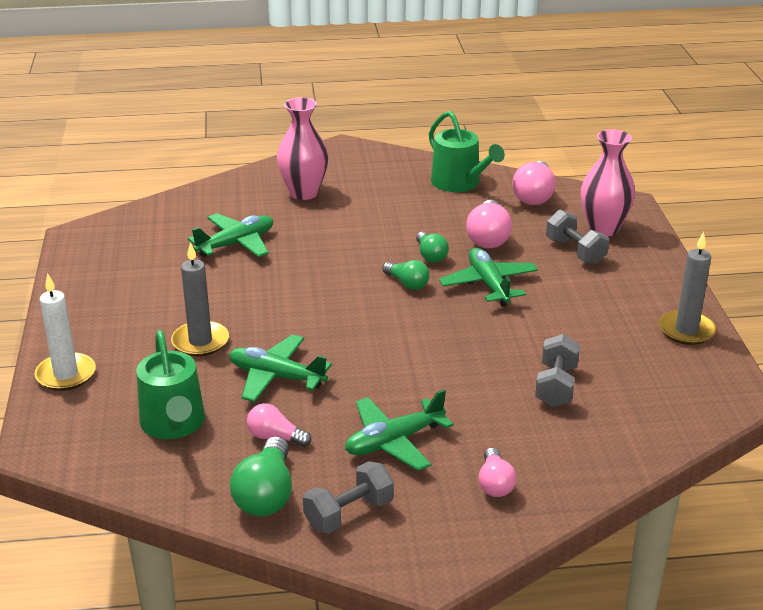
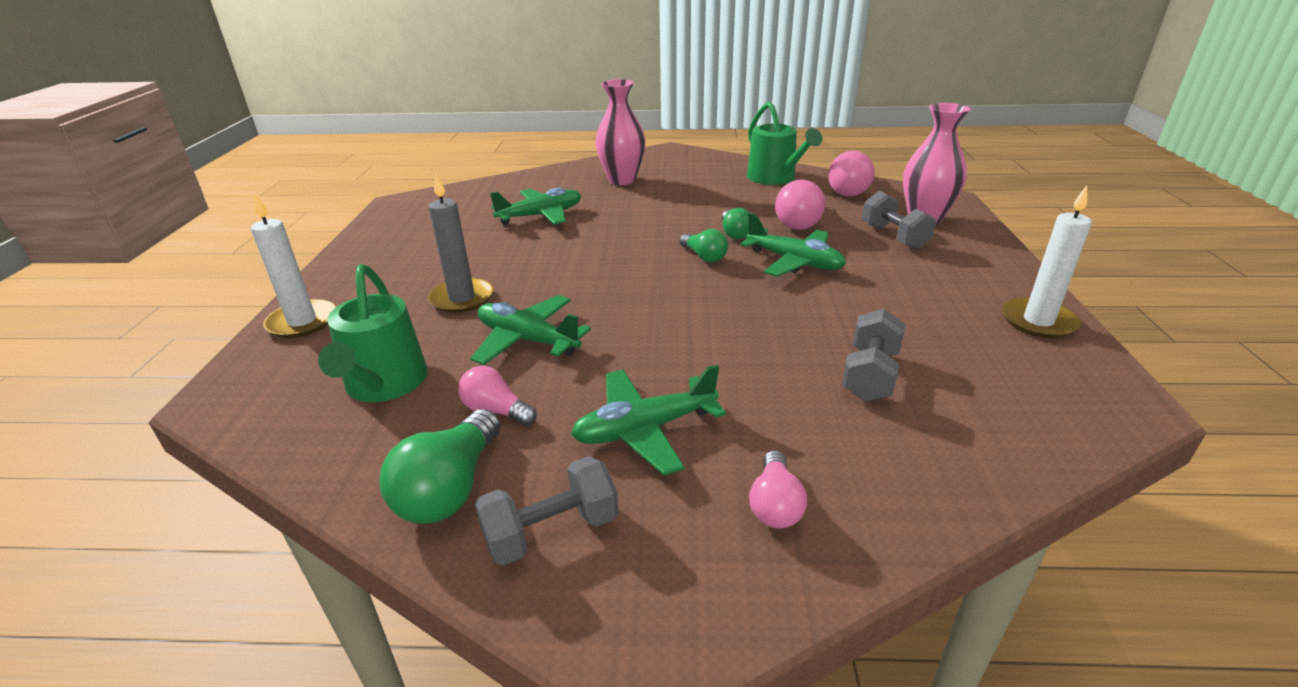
camera: 10 degrees right, 0 degrees up
green plane [439,248,538,307] -> green plane turned 135 degrees clockwise [740,213,846,277]
grey candle [659,232,717,345] -> white candle [1002,186,1092,338]

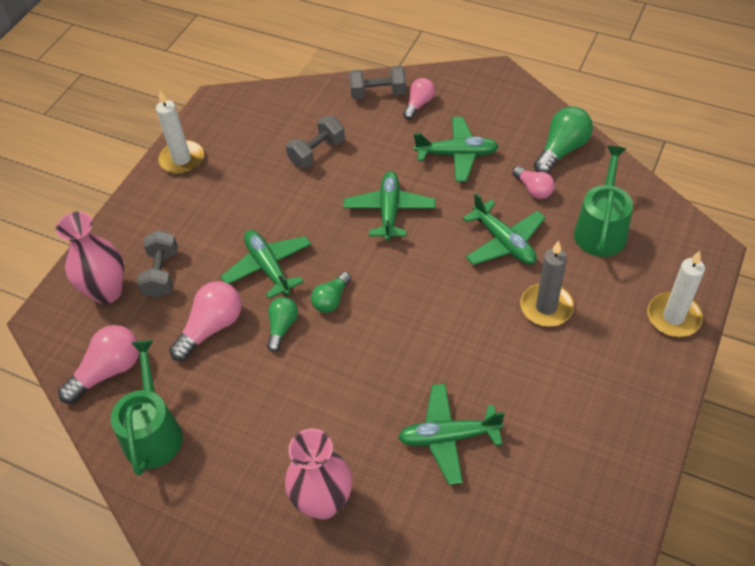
camera: 155 degrees left, 20 degrees up
grey dumbbell [475,456,619,566] -> grey dumbbell moved to [349,66,406,100]
green light bulb [679,229,728,262] -> green light bulb turned 135 degrees counterclockwise [311,272,351,313]
none -> green plane [343,171,436,241]

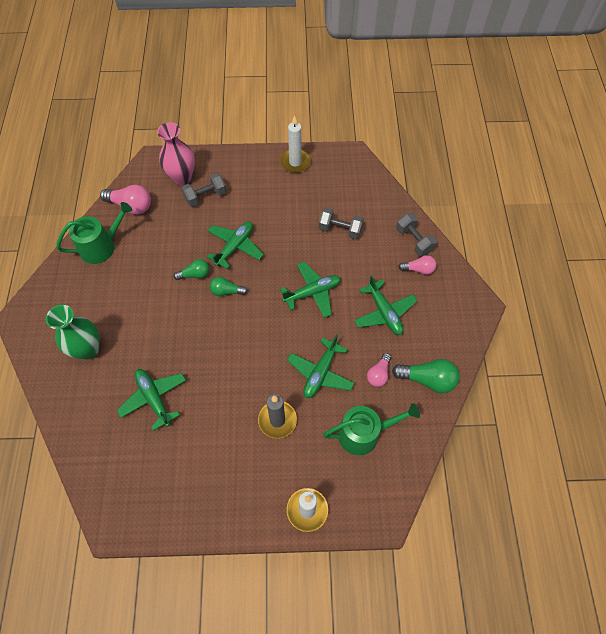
camera: 60 degrees right, 10 degrees up
pink light bulb [169,281,242,361] -> none
pink vase [285,428,352,520] -> green vase [46,305,100,360]

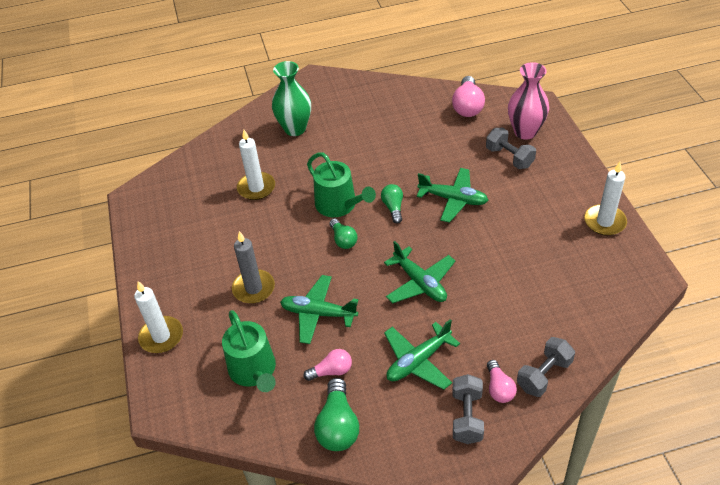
camera: 80 degrees right, 15 degrees down
green watering can [56,202,132,264] -> green watering can moved to [307,152,376,217]
green plane [117,369,186,431] -> white candle [237,130,275,200]
green light bulb [174,259,209,280] -> green light bulb moved to [329,219,358,249]
grey dumbbell [319,208,364,239] -> grey dumbbell moved to [453,374,484,444]
pink light bulb [367,353,391,387] -> pink light bulb turned 150 degrees clockwise [304,349,352,381]

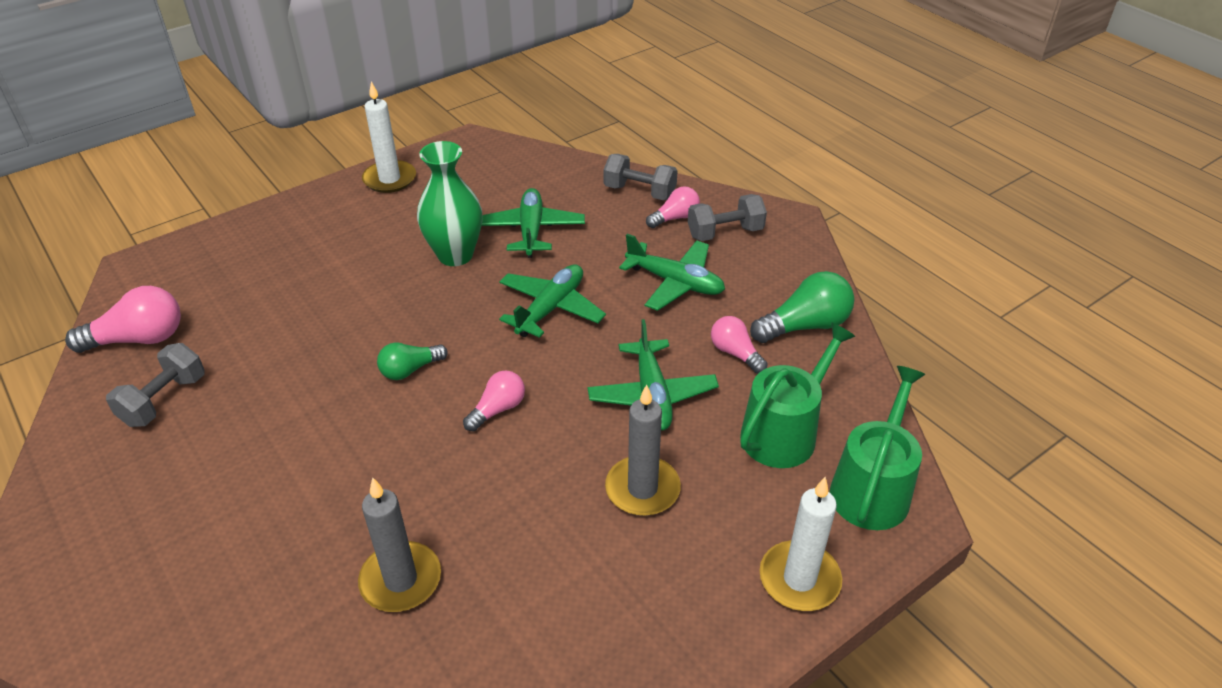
camera: 115 degrees left, 5 degrees down
white candle [237,130,275,200] -> grey candle [358,477,441,612]
green vase [272,61,311,136] -> green vase moved to [417,141,482,266]
green watering can [307,152,376,217] -> green watering can moved to [830,366,925,530]
green light bulb [329,219,358,249] -> pink light bulb [463,370,525,432]
green plane [417,168,488,223] -> green plane moved to [482,188,585,258]
grey dumbbell [486,128,536,169] -> grey dumbbell moved to [106,343,205,427]
pink vase [508,62,549,140] -> none

